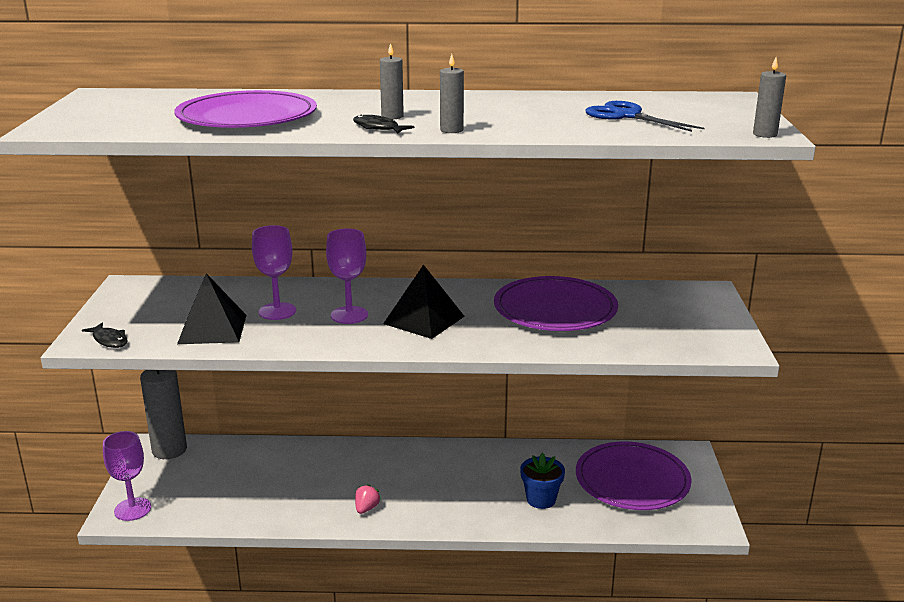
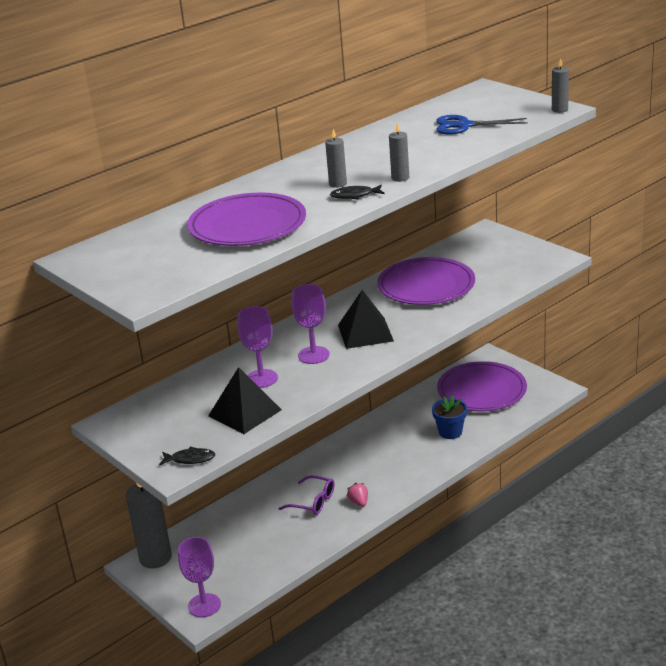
camera: 40 degrees left, 5 degrees up
none -> purple glasses [278,475,334,515]

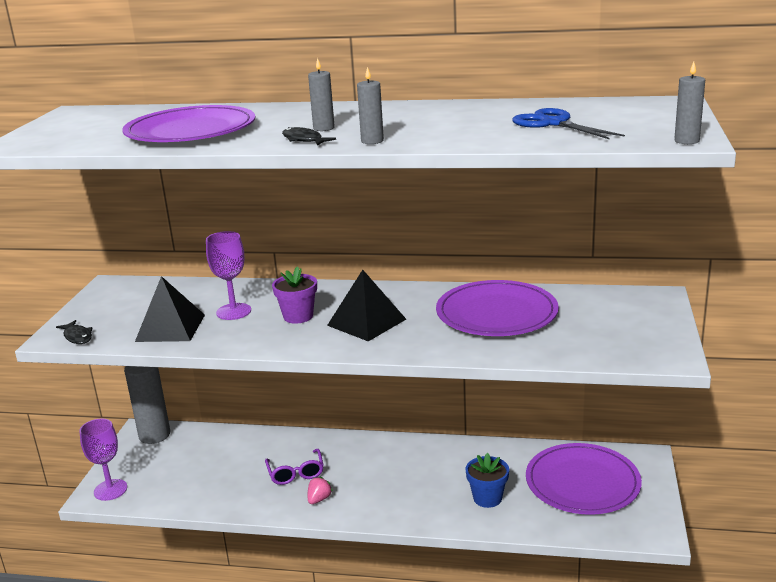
camera: 50 degrees right, 5 degrees down
purple goblet [292,284,330,364] -> purple flower pot [272,266,317,324]

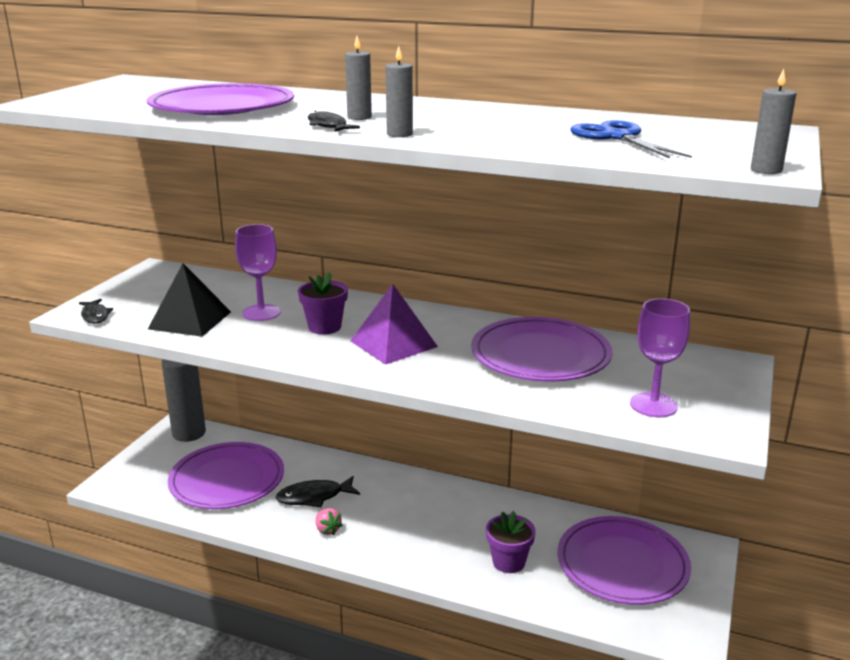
camera: 10 degrees right, 0 degrees up
purple goblet [79,418,127,501] -> purple goblet moved to [630,298,690,417]
purple glasses [265,449,324,485] -> black fish [276,476,360,507]
pink strawberry [308,477,333,504] -> pink strawberry turned 105 degrees clockwise [316,508,343,536]
black pyramid [327,270,406,341] -> purple pyramid [351,284,438,365]
blue flower pot [465,453,509,508] -> purple flower pot [486,511,536,573]
none -> purple plate [168,442,284,509]

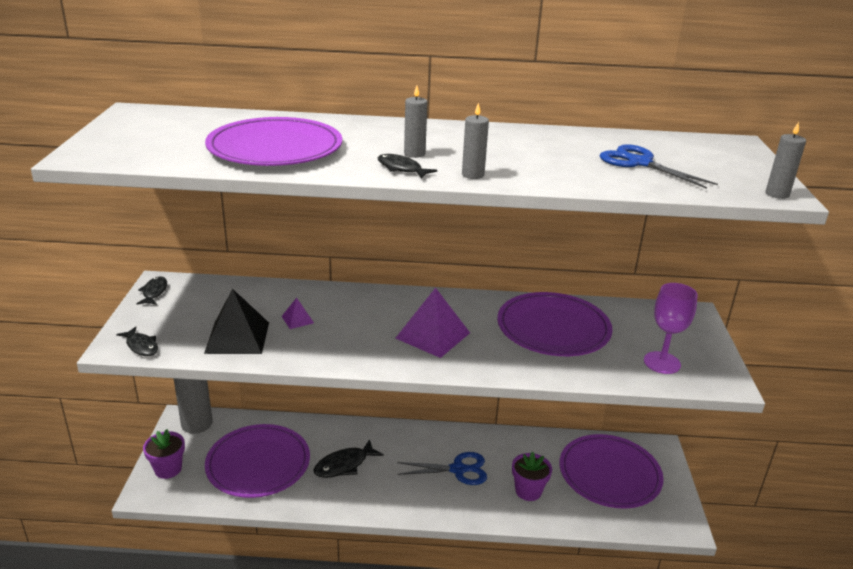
camera: 20 degrees left, 5 degrees up
purple goblet [235,224,281,321] -> purple pyramid [281,298,314,329]
purple flower pot [298,272,348,335] -> purple flower pot moved to [143,429,185,479]
pink strawberry [316,508,343,536] -> none
none -> black fish [137,276,167,305]
none -> blue scissors [397,452,487,485]

